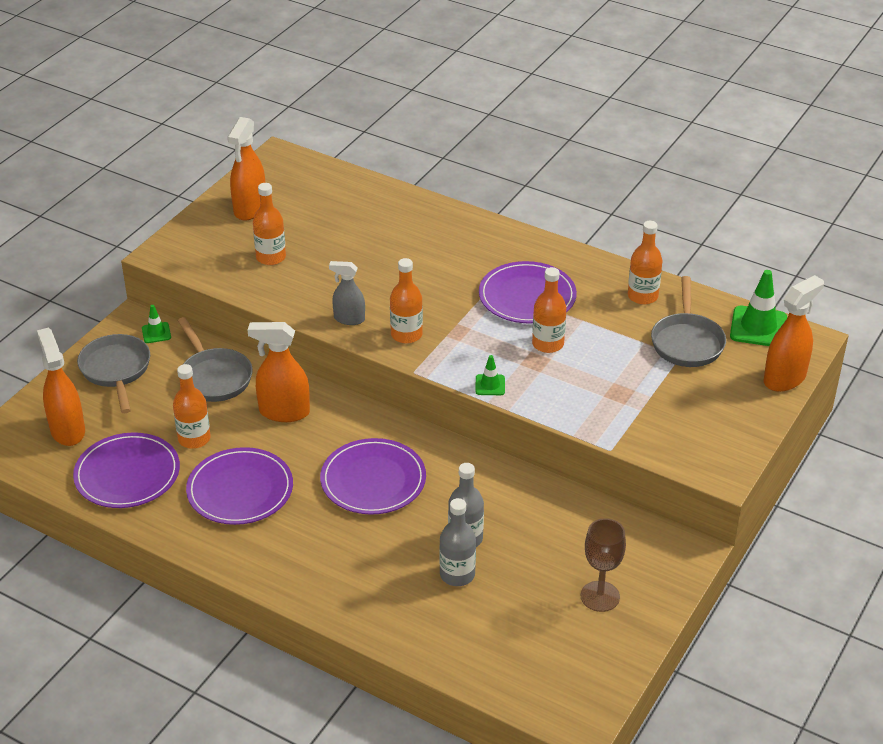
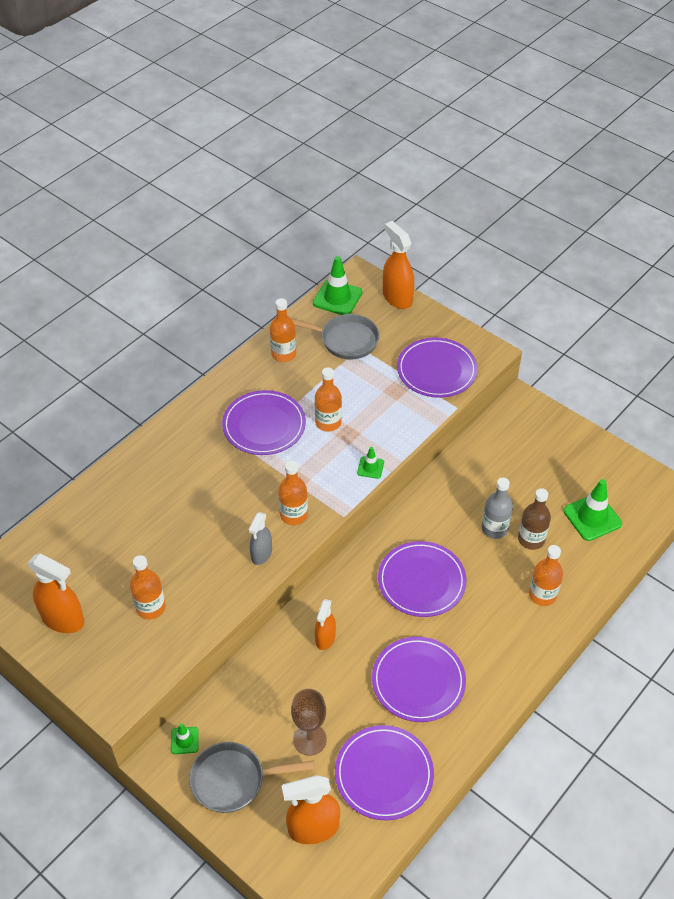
camera: 80 degrees left, 10 degrees up
orange bottle [173,364,211,449] -> orange bottle moved to [529,545,563,606]
grey pan [178,317,253,402] -> none
orange spray bottle [247,322,310,422] -> orange spray bottle [315,599,336,650], size x0.63
grey bottle [439,498,476,586] -> brown bottle [518,488,551,550]
brown goblet [581,518,626,612] -> brown goblet moved to [291,689,327,756]
none -> purple plate [397,337,478,398]
none -> green traffic cone [563,479,622,541]

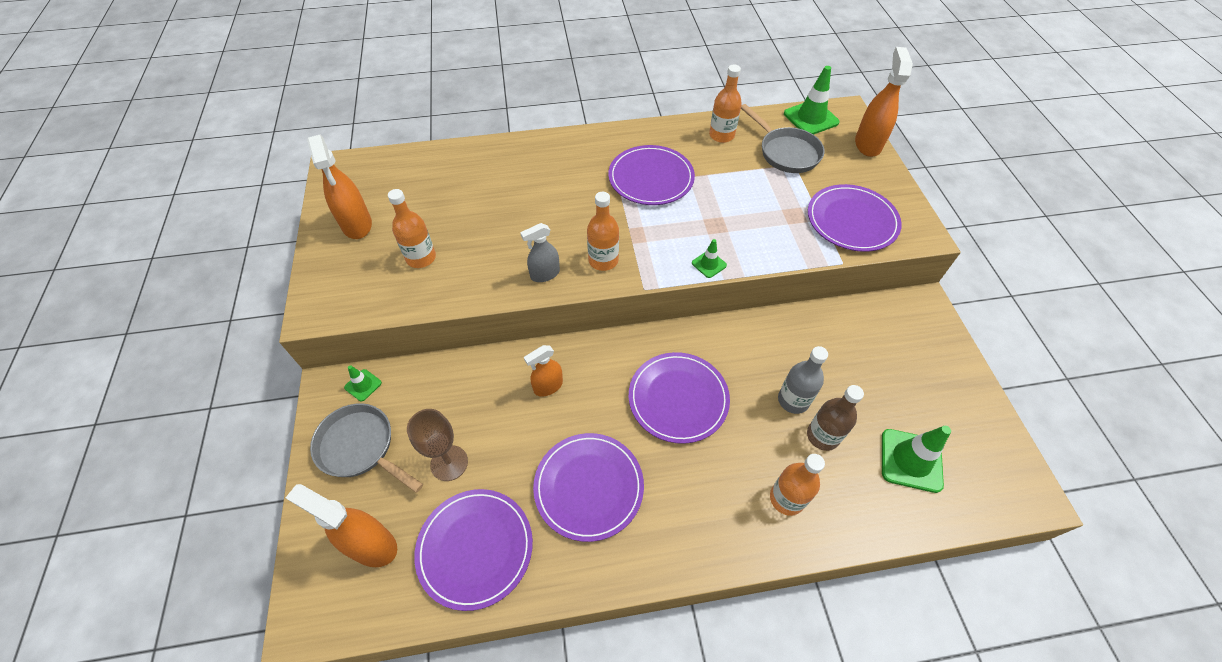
camera: 40 degrees right, 5 degrees up
orange bottle [315,367,342,432] -> none

